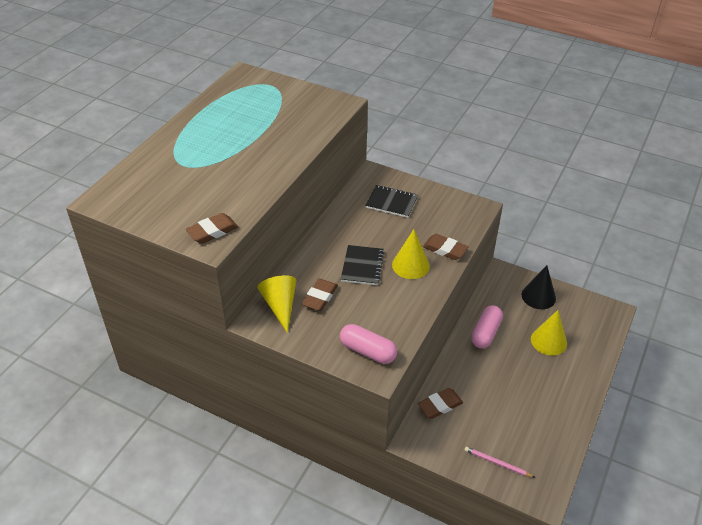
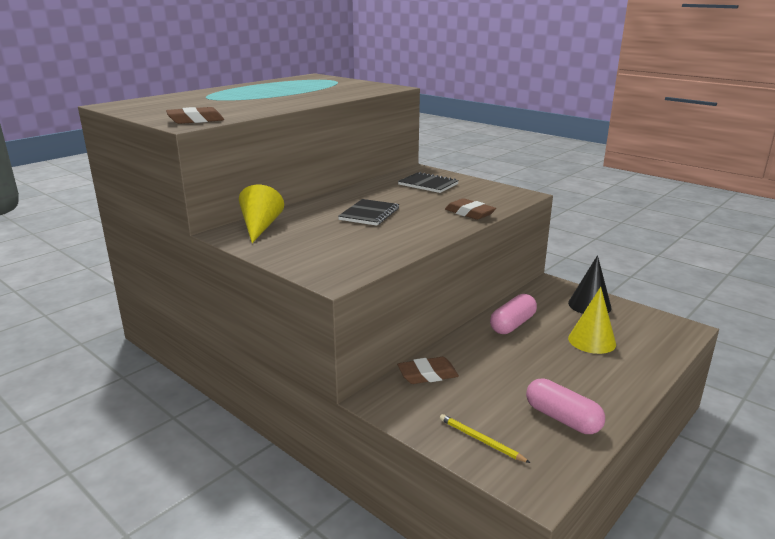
camera: 15 degrees right, 20 degrees down
brown eraser [302,278,338,311] -> none
pink capsule [340,324,397,364] -> pink capsule moved to [526,379,605,434]
yellow cone [392,229,430,279] -> none
pink pencil [464,447,535,478] -> yellow pencil [440,414,530,463]

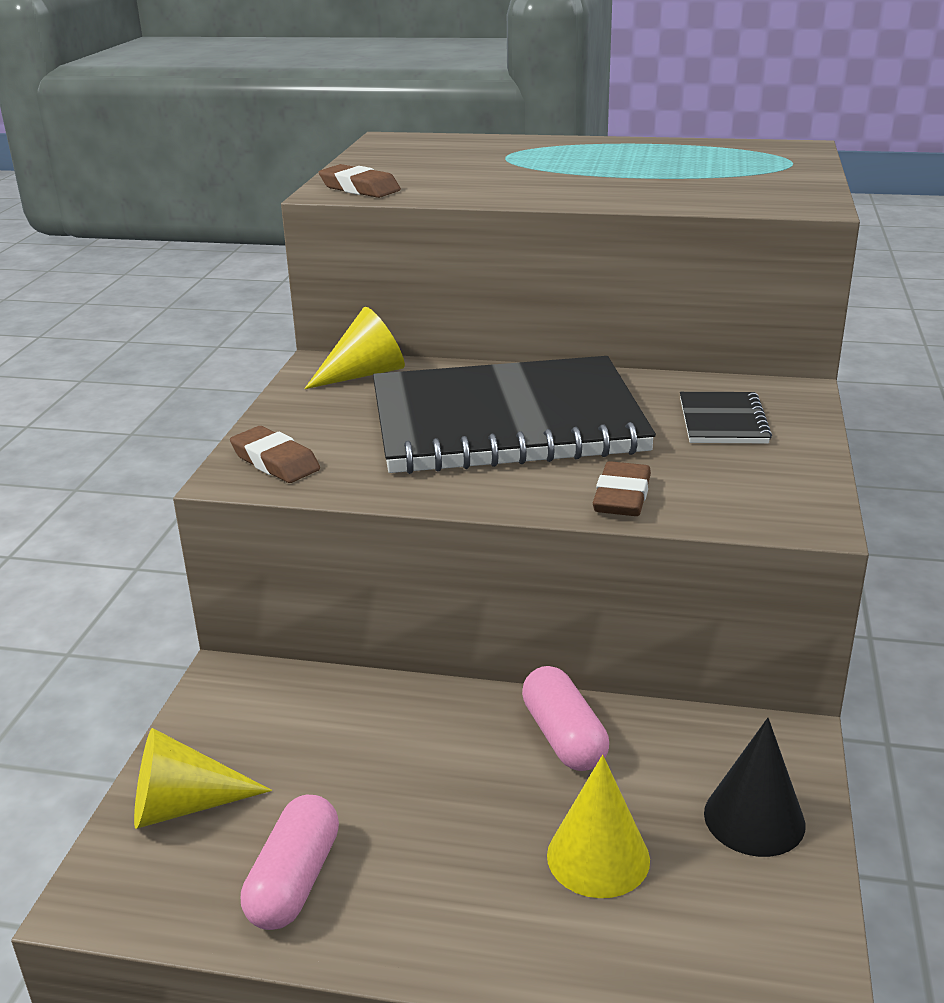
camera: 60 degrees right, 5 degrees up
black notebook [338,199,399,226] -> black notebook [373,356,656,474], size x2.49
brown eraser [397,357,459,384] -> brown eraser moved to [230,426,320,483]
yellow pencil [440,414,530,463] -> yellow cone [134,728,272,829]
pink capsule [490,294,537,334] -> pink capsule turned 60 degrees clockwise [522,666,609,771]

